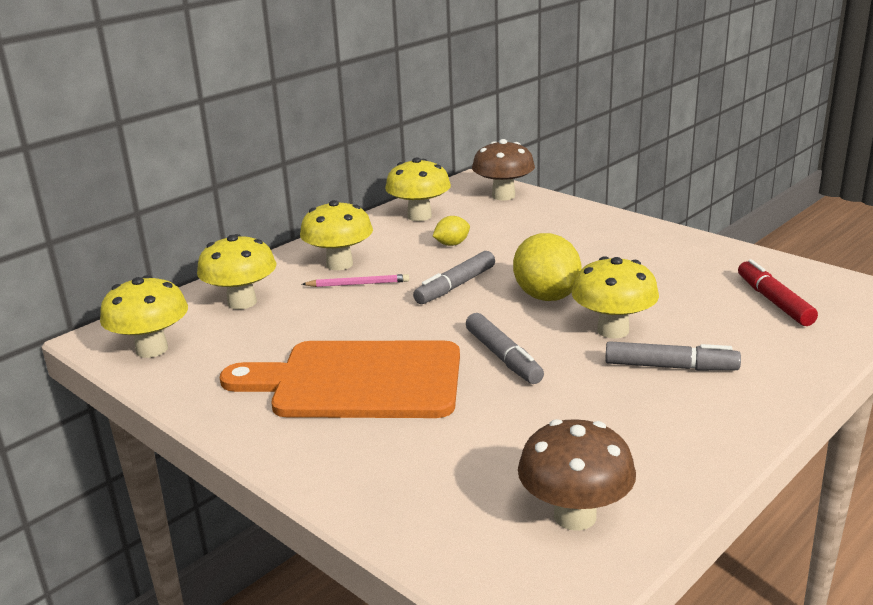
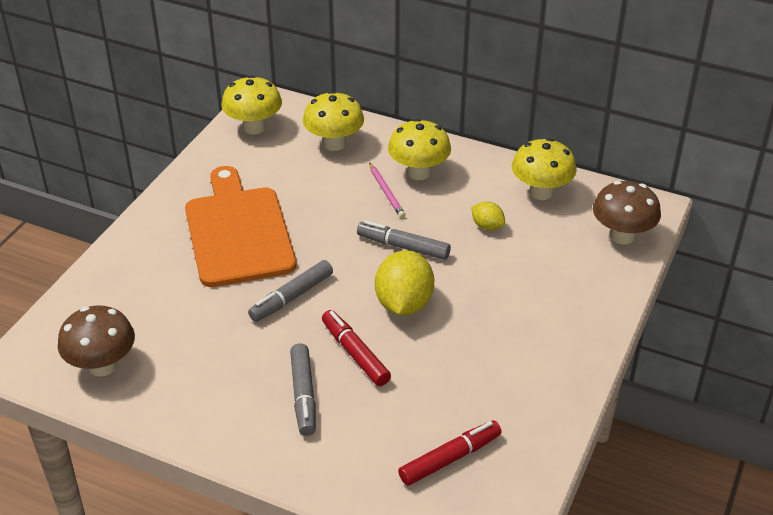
camera: 70 degrees right, 15 degrees up
yellow lemon [513,233,582,301] -> yellow lemon turned 45 degrees counterclockwise [375,250,434,316]
yellow mushroom [572,256,659,339] -> red marker [322,310,391,386]

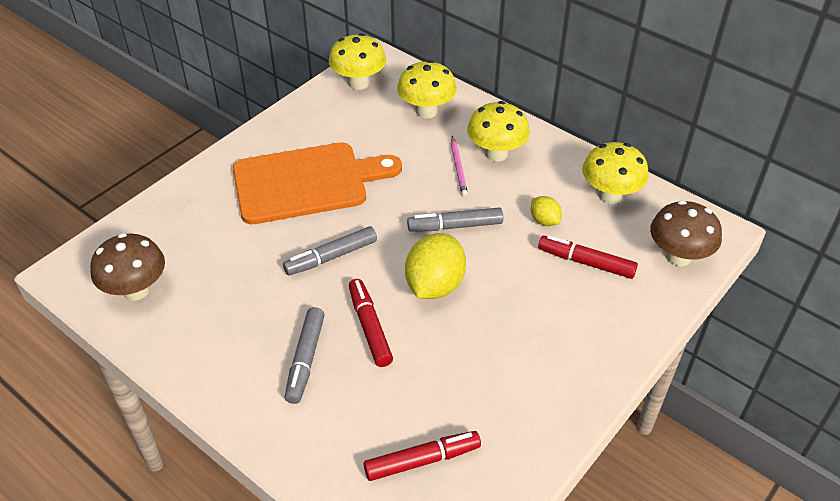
camera: 15 degrees right, 5 degrees up
orange cutting board [185,166,296,287] -> orange cutting board turned 75 degrees clockwise [233,142,402,224]
grey marker [357,221,451,260] -> grey marker turned 45 degrees counterclockwise [407,207,503,232]
none -> red marker [538,235,638,279]

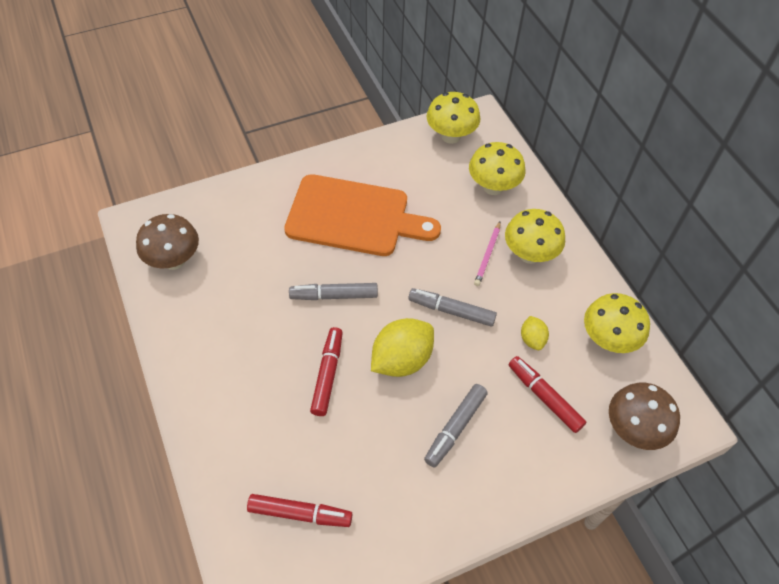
camera: 25 degrees right, 10 degrees up
grey marker [285,307,325,404] -> grey marker moved to [424,384,488,467]

